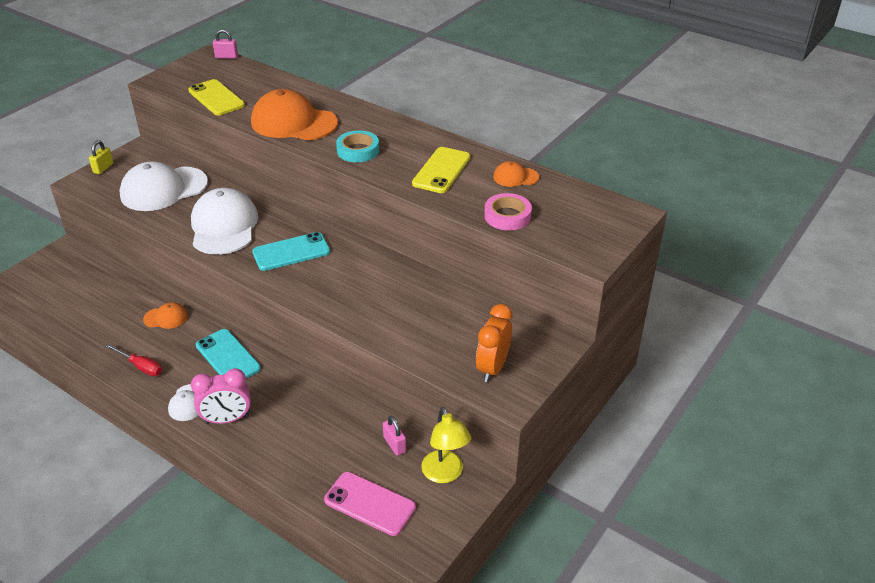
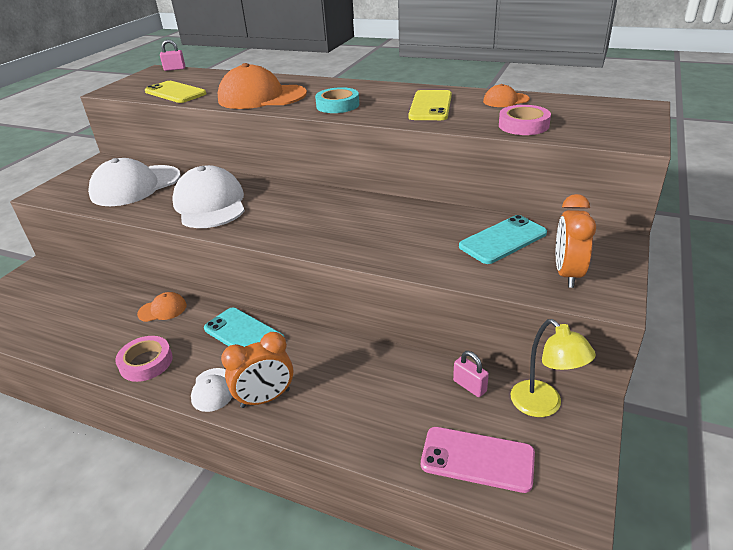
camera: 10 degrees left, 5 degrees down
yellow padlock [89,140,113,174] -> none
red screwdriver [105,344,162,376] -> pink tape [115,336,173,382]
pink clock [191,368,251,424] -> orange clock [221,332,293,408]
turquoise phone [252,232,330,271] -> turquoise phone moved to [459,215,547,264]

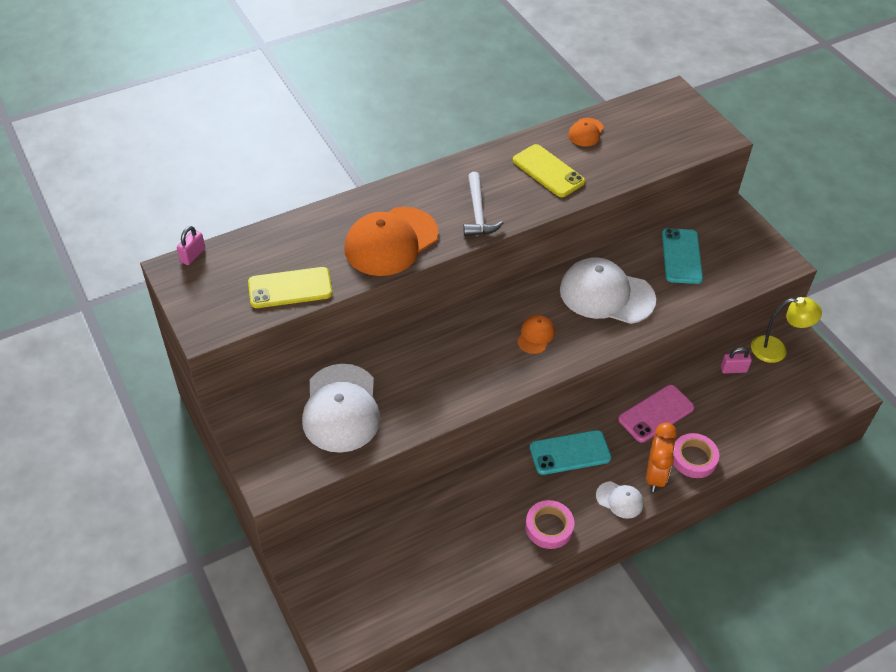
camera: 55 degrees left, 15 degrees up
orange cap [137,292,187,322] -> orange cap moved to [517,315,555,354]
white cap [172,165,245,228] -> white cap moved to [560,257,656,324]
turquoise tape [315,87,359,113] -> white hammer [463,172,503,236]
pink phone [421,427,535,493] -> pink phone moved to [618,385,694,442]
pink tape [499,105,551,135] -> pink tape moved to [673,433,719,478]
orange clock [556,194,596,288] -> none

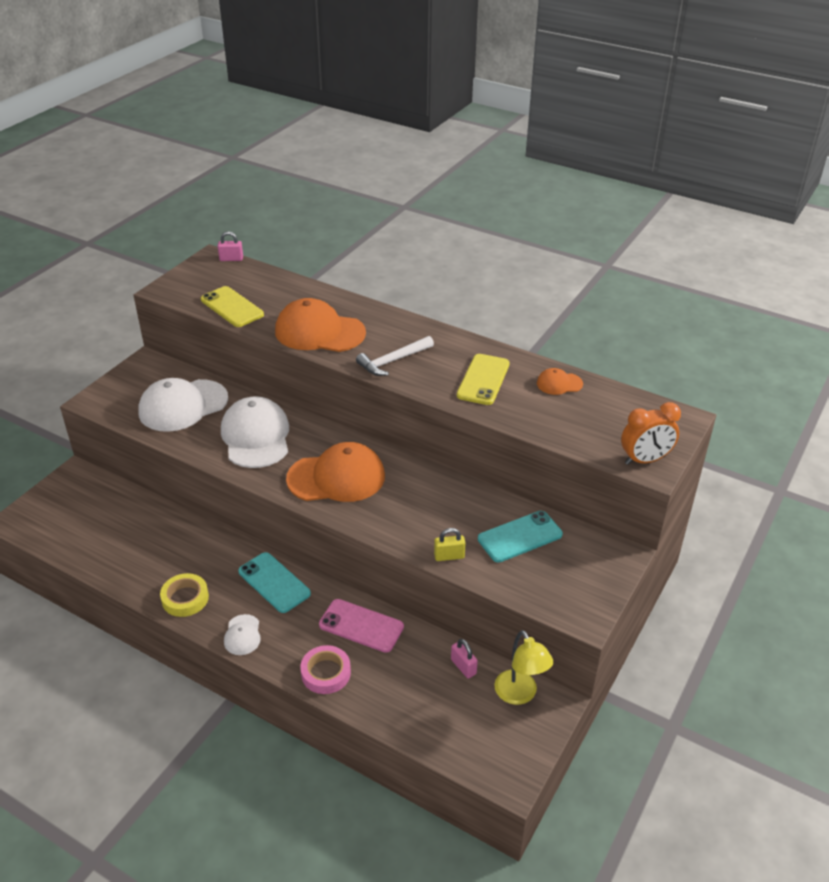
camera: 60 degrees right, 10 degrees down
orange cap [517,315,555,354] -> orange cap [286,442,385,502], size x2.12
pink tape [525,500,574,549] -> yellow tape [160,573,209,617]
white cap [560,257,656,324] -> white cap moved to [221,396,289,468]
orange clock [646,423,677,492] -> orange clock moved to [621,402,681,465]
none -> yellow padlock [434,528,466,561]

